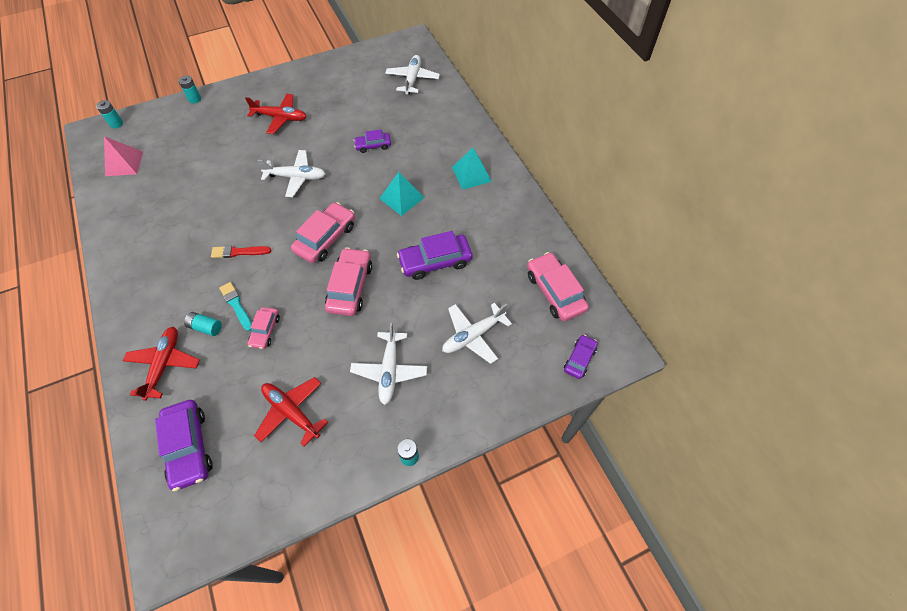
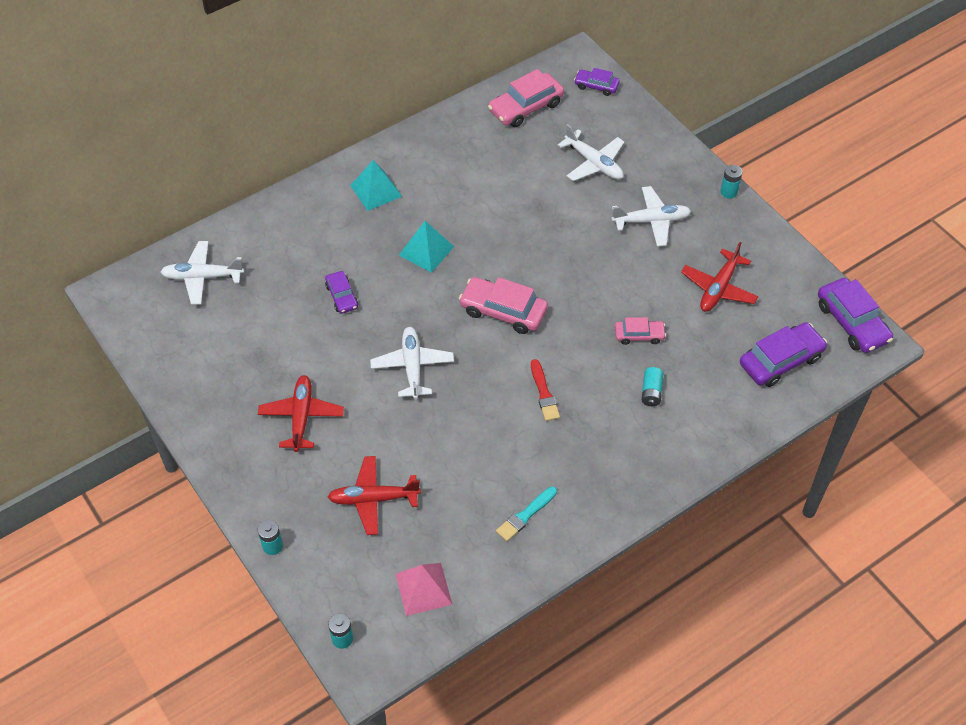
camera: 100 degrees left, 5 degrees down
red plane [123,327,200,401] -> red plane moved to [328,456,421,535]
turquoise brush [219,282,252,331] -> turquoise brush moved to [496,486,557,541]
pink car [325,247,372,316] -> none
purple car [397,231,472,280] -> purple car moved to [818,278,893,353]

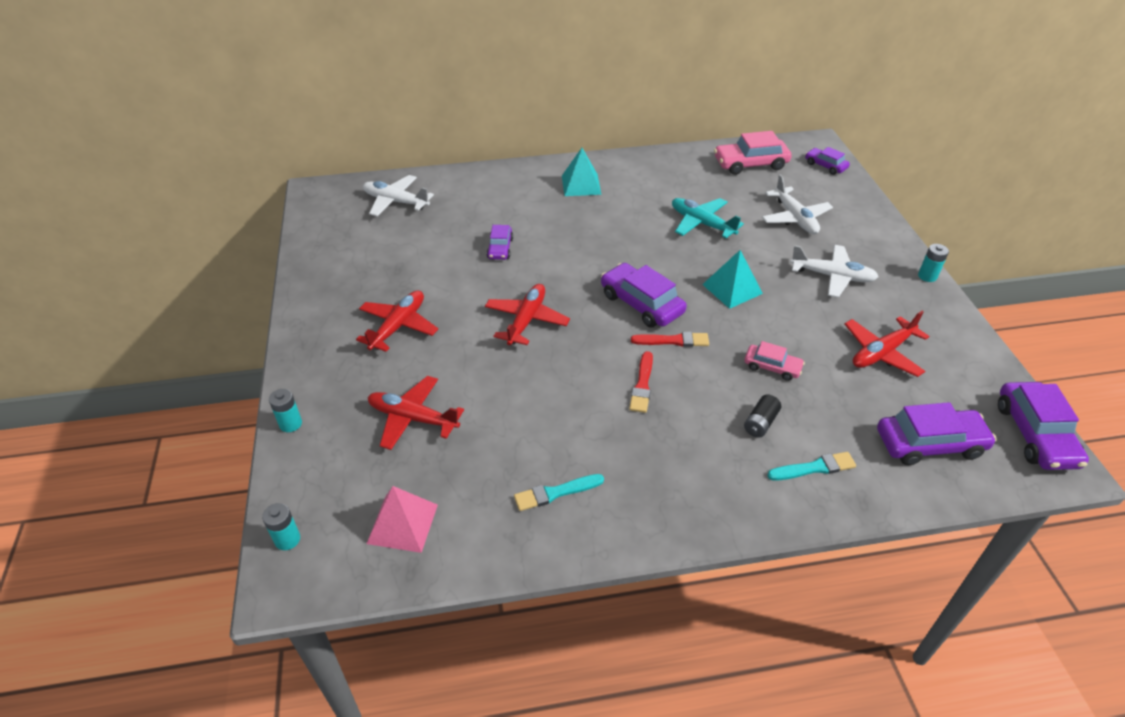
camera: 25 degrees right, 10 degrees down
white plane [370,327,454,400] -> red plane [485,284,570,345]
turquoise pyramid [399,221,454,273] -> turquoise pyramid moved to [702,250,763,309]
pink car [459,277,548,334] -> purple car [601,263,687,327]
turquoise battery [642,367,664,406] -> black battery [744,395,781,437]
none -> red brush [631,332,709,347]
none -> turquoise plane [672,198,744,238]
none -> turquoise brush [767,452,856,481]

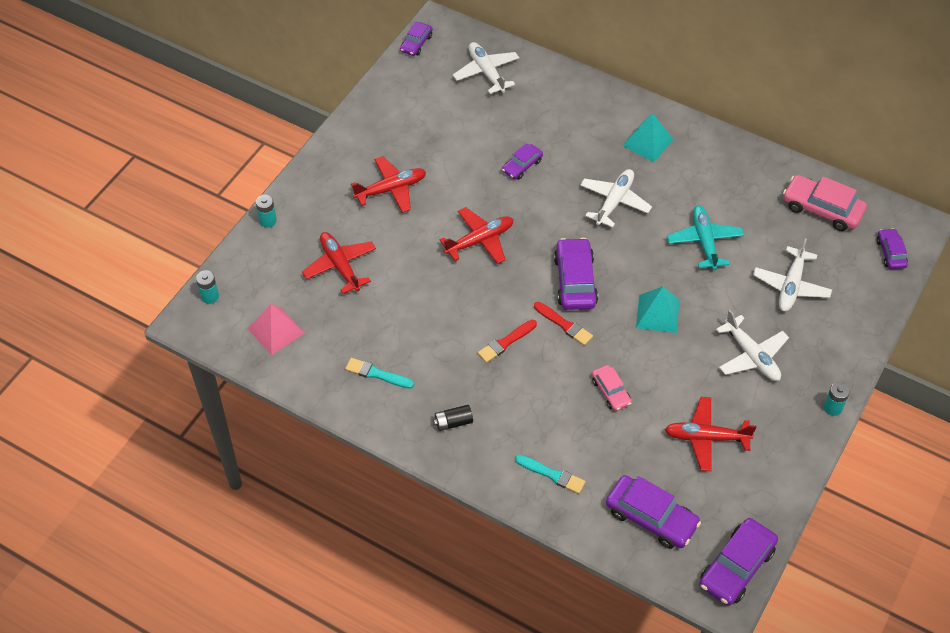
camera: 40 degrees right, 10 degrees up
black battery [744,395,781,437] -> black battery moved to [434,405,473,431]
none -> purple car [400,22,433,56]
none -> white plane [580,169,652,228]

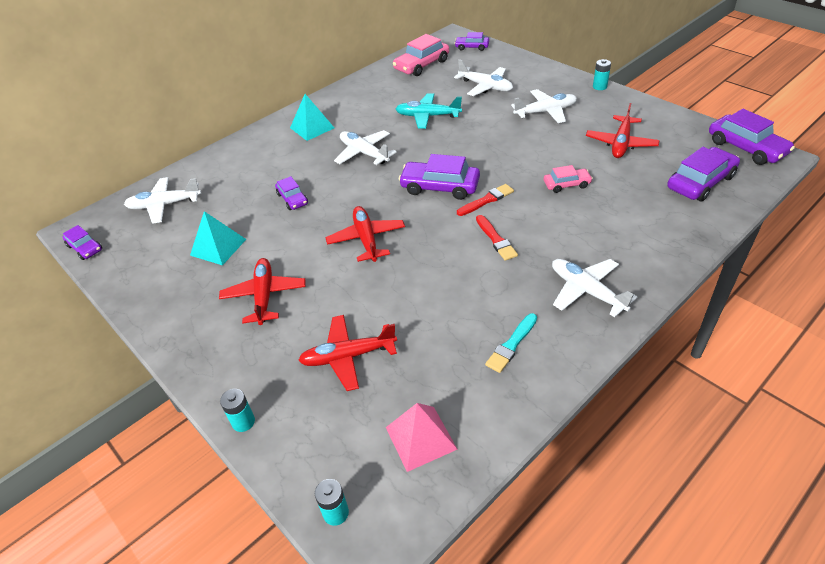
camera: 70 degrees left, 10 degrees down
black battery [434,405,473,431] -> white plane [552,259,637,317]
turquoise brush [515,455,586,494] -> none
turquoise pyramid [636,286,680,333] -> turquoise pyramid moved to [190,211,246,265]

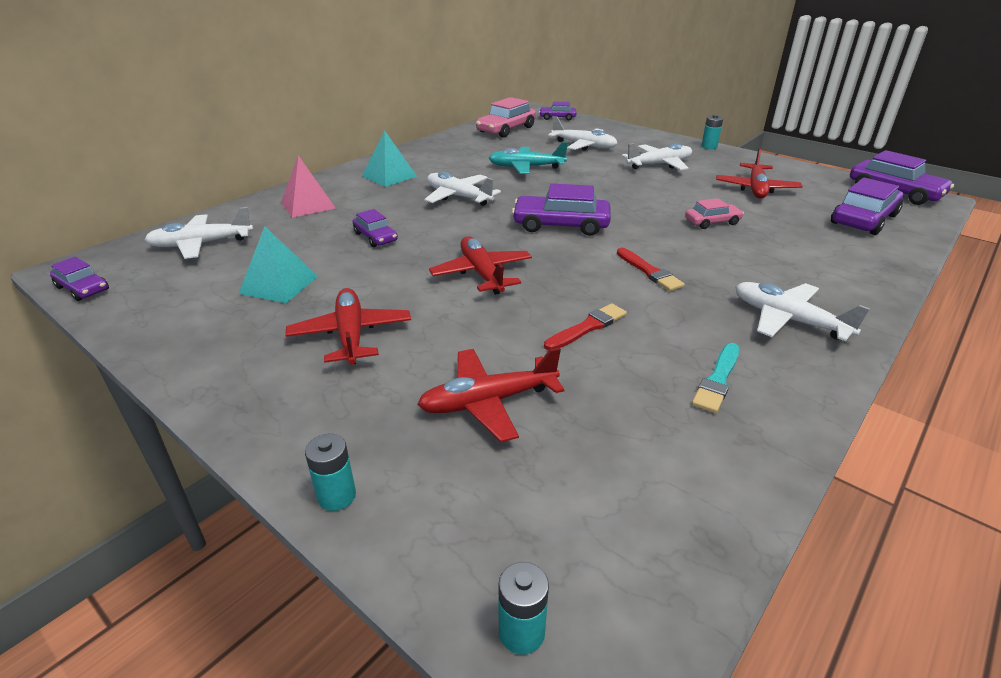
camera: 10 degrees left, 10 degrees down
pink pyramid [386,403,458,472] -> pink pyramid moved to [281,155,336,218]
red brush [457,184,514,216] -> red brush moved to [544,304,627,350]

